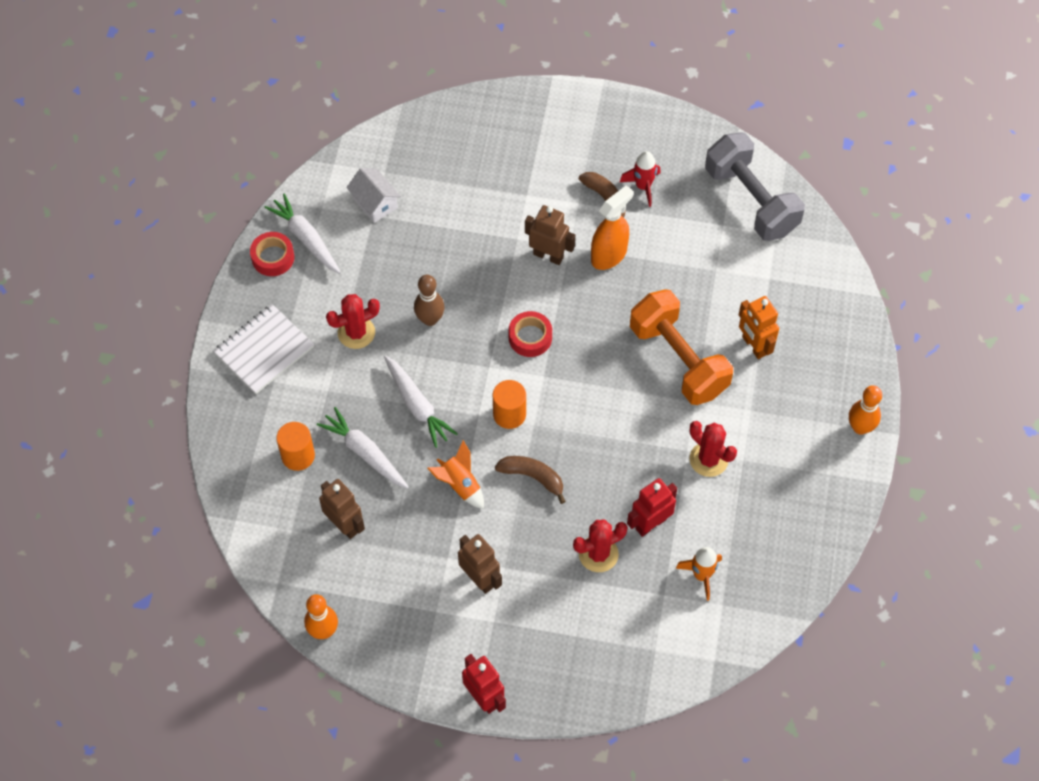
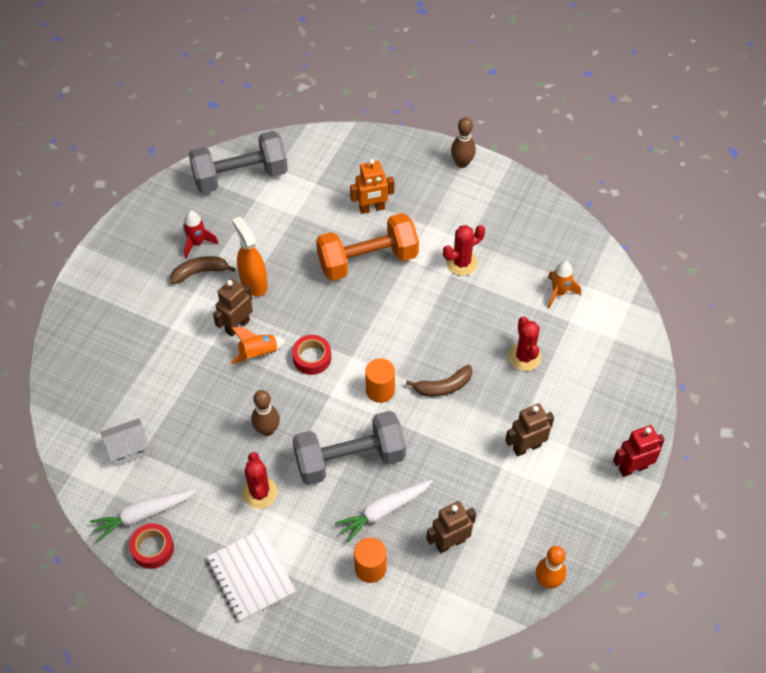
camera: 75 degrees left, 5 degrees down
white carrot [384,355,458,448] -> grey dumbbell [292,411,406,485]
orange rocket [427,440,484,509] -> orange rocket moved to [230,327,286,364]
brown banana [495,456,566,504] -> brown banana turned 150 degrees counterclockwise [406,365,472,397]
red robot [627,478,677,537] -> none
orange bowling pin [849,385,882,435] -> brown bowling pin [451,117,476,168]

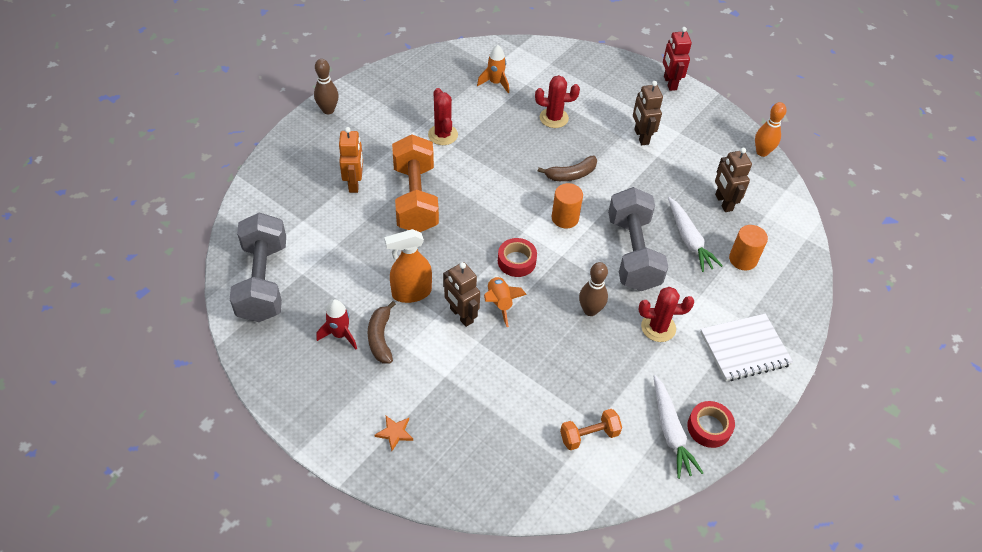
camera: 80 degrees left, 5 degrees down
white house [101,418,150,466] -> orange dumbbell [560,409,622,450]
brown banana [406,365,472,397] -> brown banana turned 75 degrees clockwise [538,156,597,181]
none -> orange star [375,416,413,451]

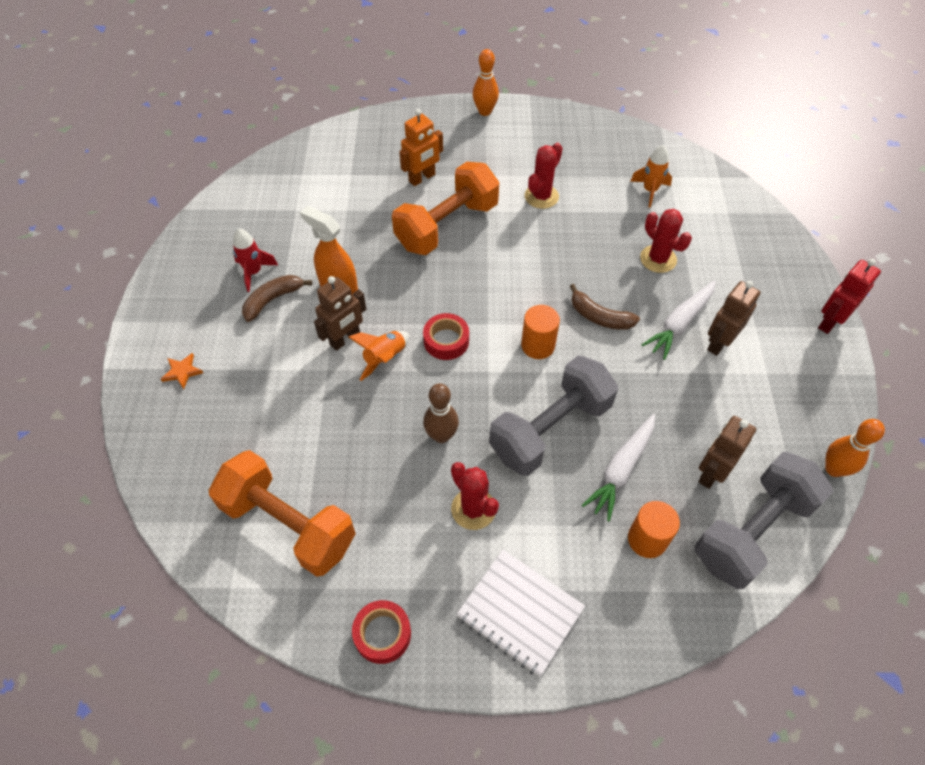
camera: 55 degrees right, 5 degrees up
grey dumbbell [230,212,286,322] -> grey dumbbell moved to [695,452,833,589]
brown bowling pin [314,59,339,114] -> orange bowling pin [473,49,499,116]
brown robot [443,262,480,327] -> brown robot turned 150 degrees counterclockwise [314,276,366,351]
orange dumbbell [560,409,622,450] -> orange dumbbell [209,450,356,577], size x2.02
white carrot [654,375,703,479] -> white carrot moved to [642,281,716,360]

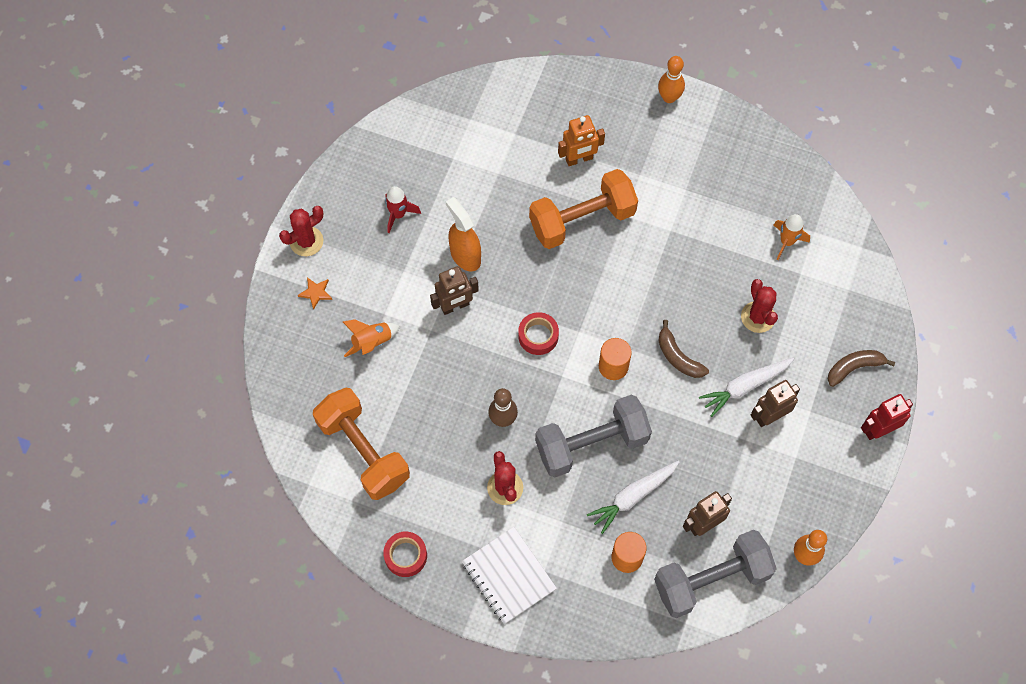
camera: 20 degrees right, 10 degrees up
brown banana [242,275,312,322] -> brown banana moved to [827,350,895,387]
orange rocket [349,331,409,381] -> orange rocket moved to [343,319,400,357]
red cactus [525,143,562,209] -> red cactus moved to [279,206,323,256]

